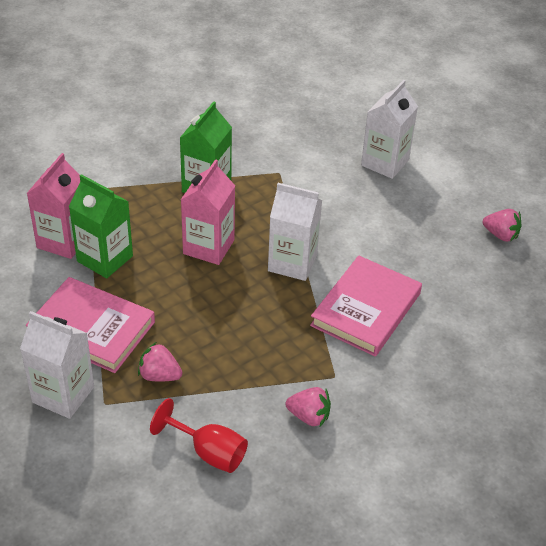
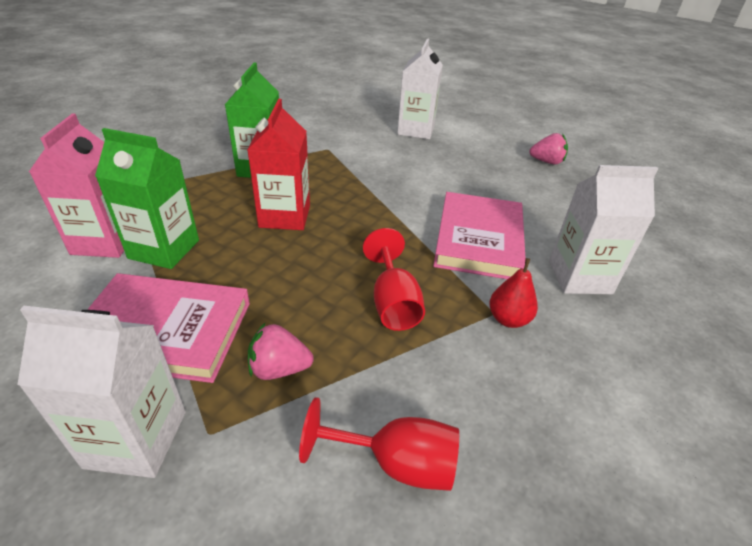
camera: 20 degrees left, 5 degrees down
pink carton [181,159,235,265] -> red carton [247,99,310,230]
white carton [268,183,322,281] -> white carton moved to [549,165,658,294]
pink strawberry [285,387,331,426] -> none
none -> red goblet [363,228,425,331]
none -> red pear [489,258,538,328]

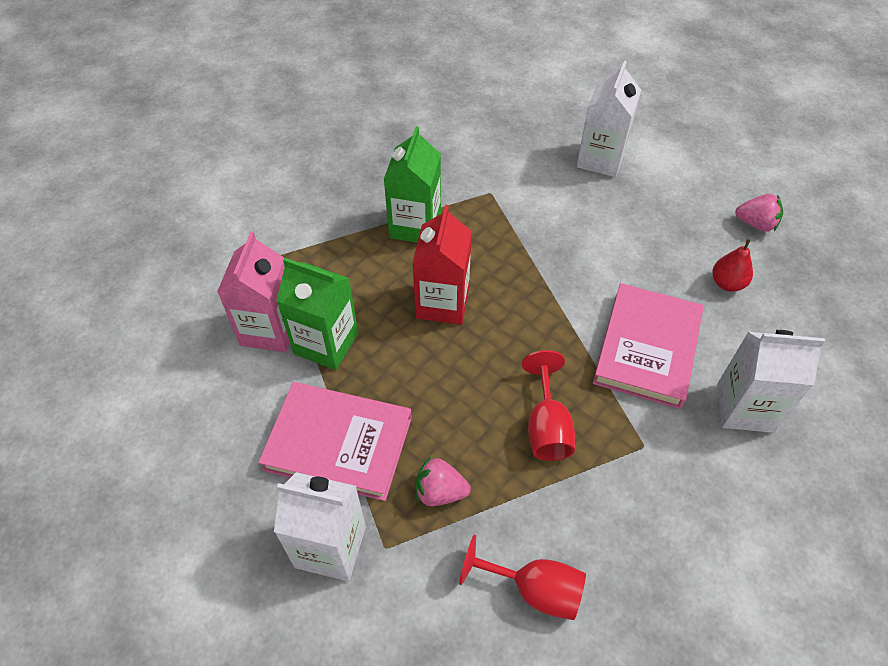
camera: 10 degrees right, 15 degrees up
red pear [489,258,538,328] -> red pear moved to [712,239,753,292]

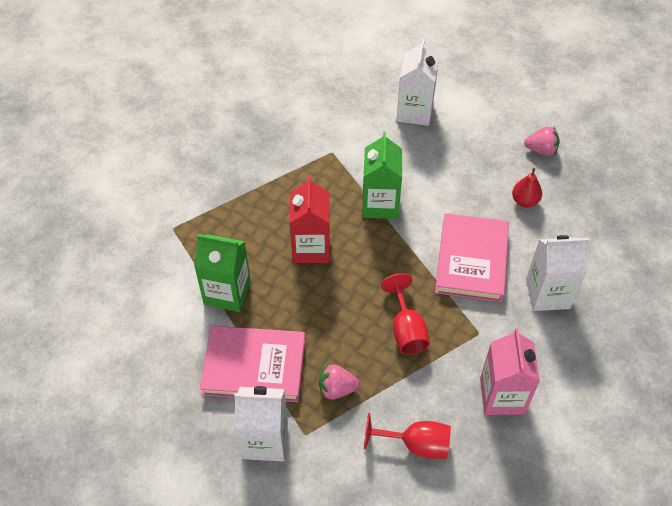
camera: 10 degrees left, 0 degrees up
pink carton [217,232,290,352] -> pink carton moved to [480,329,540,415]
green carton [384,127,441,243] -> green carton moved to [362,132,402,219]

